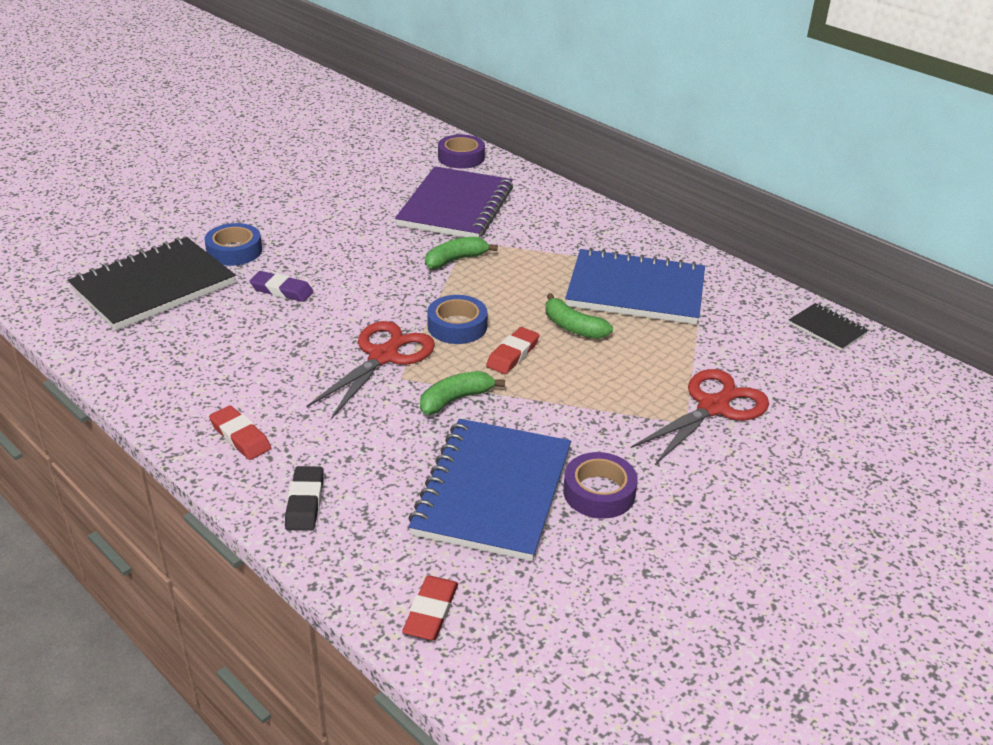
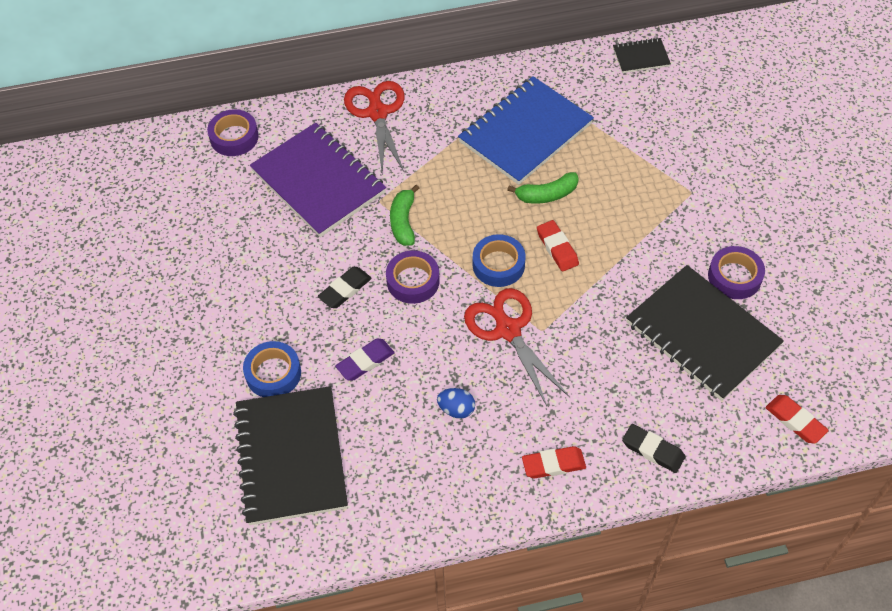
camera: 55 degrees left, 20 degrees up
blue notebook [408,419,571,561] -> black notebook [626,265,784,401]
green banana [420,371,505,415] -> none
red scissors [631,369,769,465] -> red scissors moved to [344,81,404,173]
none -> black eraser [318,267,372,308]
none -> purple tape [386,251,440,304]
none -> blue egg [437,388,475,419]

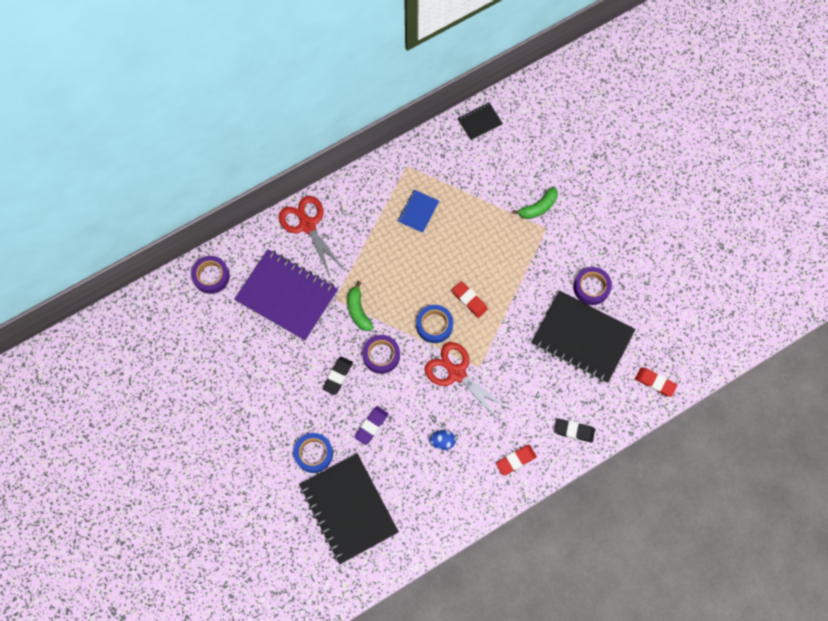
camera: 20 degrees left, 15 degrees up
blue notebook [458,76,594,185] -> blue notebook [398,190,439,233], size x0.47
green banana [507,172,579,203] -> green banana moved to [513,187,558,219]

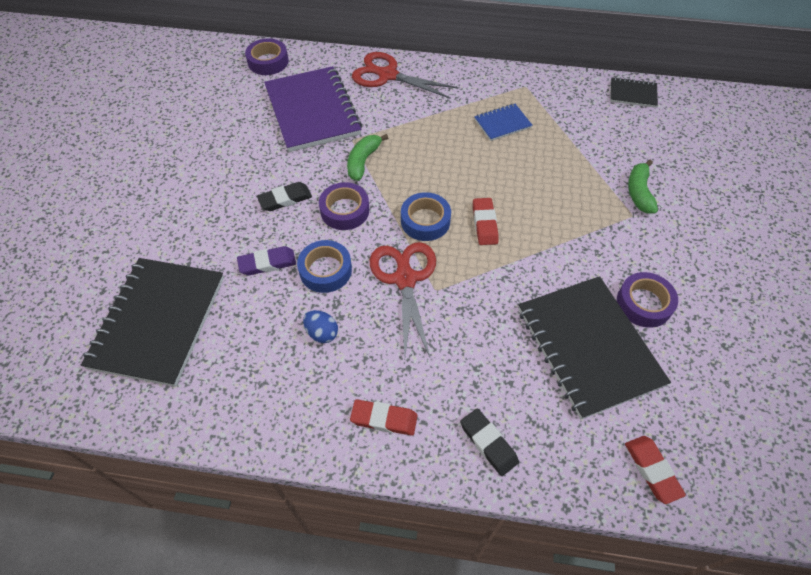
camera: 40 degrees right, 15 degrees down
red scissors [279,196,344,278] -> red scissors turned 75 degrees counterclockwise [352,52,458,99]
blue tape [294,433,333,473] -> blue tape moved to [297,240,352,293]
green banana [513,187,558,219] -> green banana turned 90 degrees clockwise [628,160,658,214]

